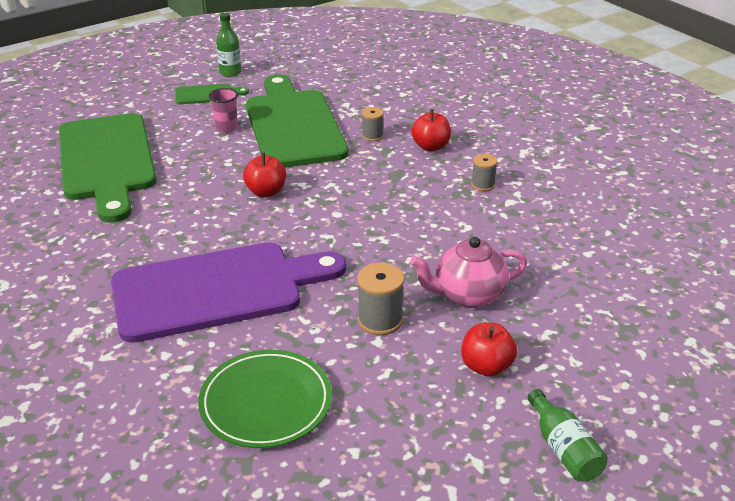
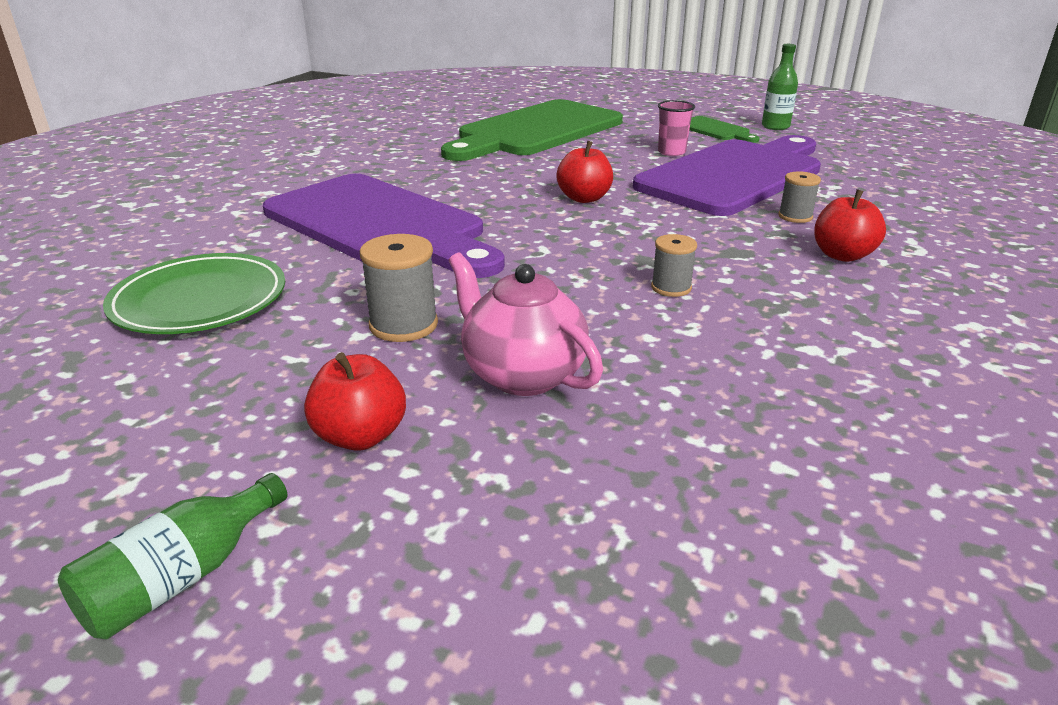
camera: 60 degrees right, 5 degrees down
green cutting board [246,75,349,168] -> purple cutting board [633,135,821,216]
grey spool [471,154,498,191] -> grey spool moved to [651,234,697,297]

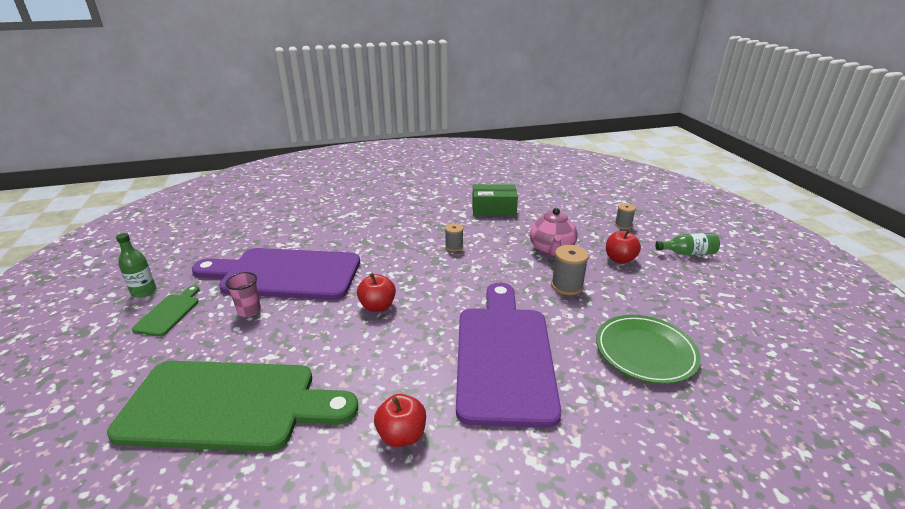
camera: 130 degrees left, 0 degrees up
grey spool [778,171,821,223] -> grey spool moved to [615,203,636,229]
red apple [814,189,886,262] -> red apple moved to [374,394,426,447]
none -> green box [472,184,518,216]

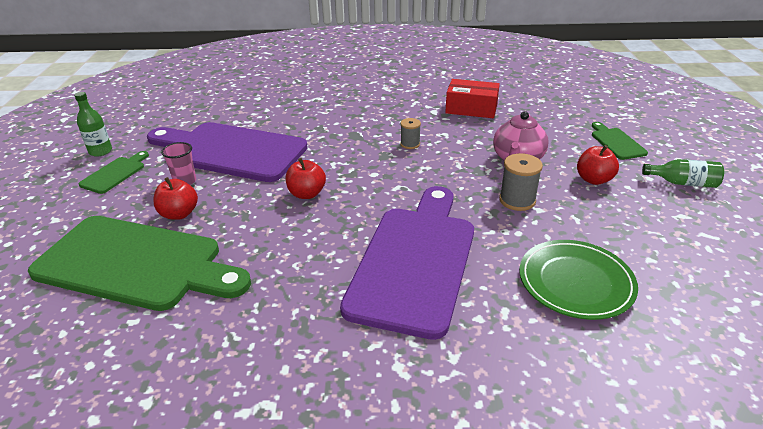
camera: 15 degrees right, 5 degrees up
red apple [374,394,426,447] -> red apple moved to [153,177,198,220]
green box [472,184,518,216] -> red box [445,79,500,118]
grey spool [615,203,636,229] -> green cutting board [592,122,648,160]

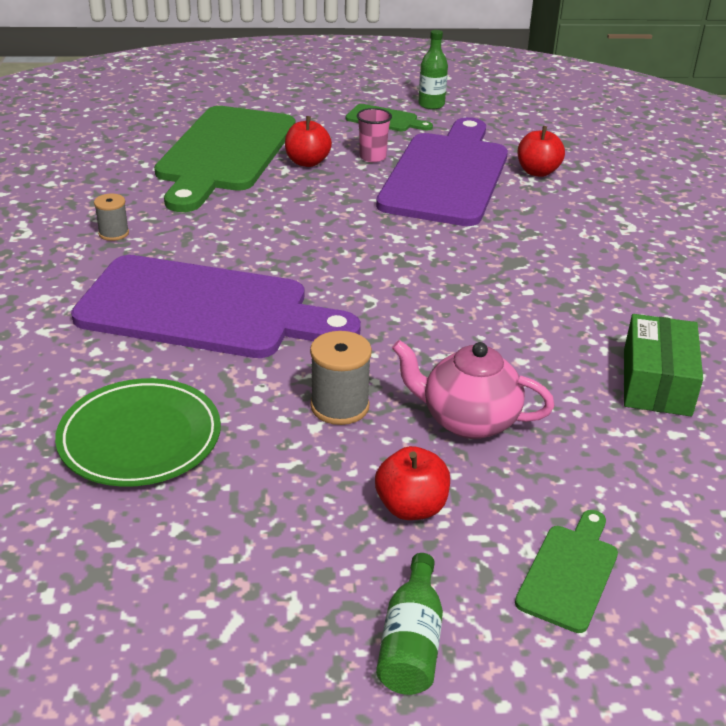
camera: 85 degrees right, 0 degrees up
red apple [286,158,326,199] -> red apple moved to [517,126,565,177]
grey spool [400,118,421,149] -> grey spool moved to [94,194,129,241]
red box [445,79,500,118] -> green box [624,314,703,416]
green cutting board [592,122,648,160] -> green cutting board turned 45 degrees counterclockwise [515,510,618,633]

